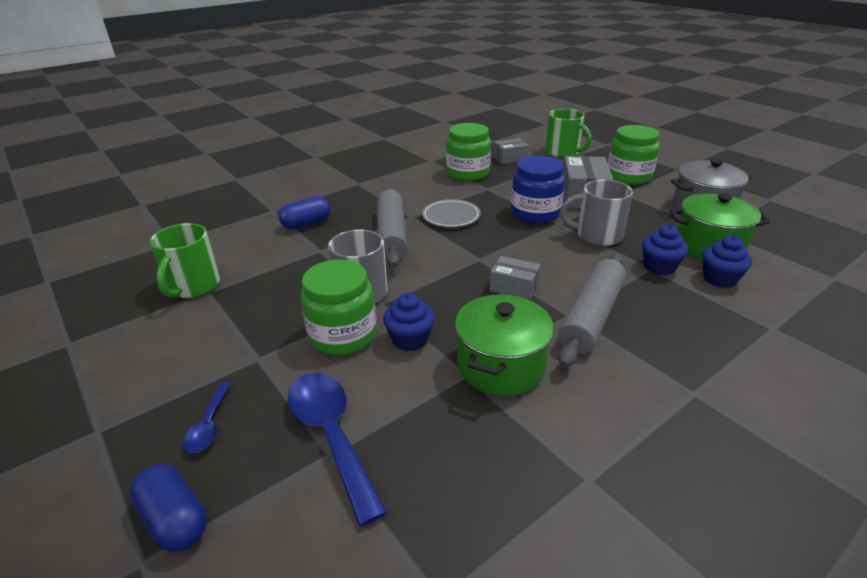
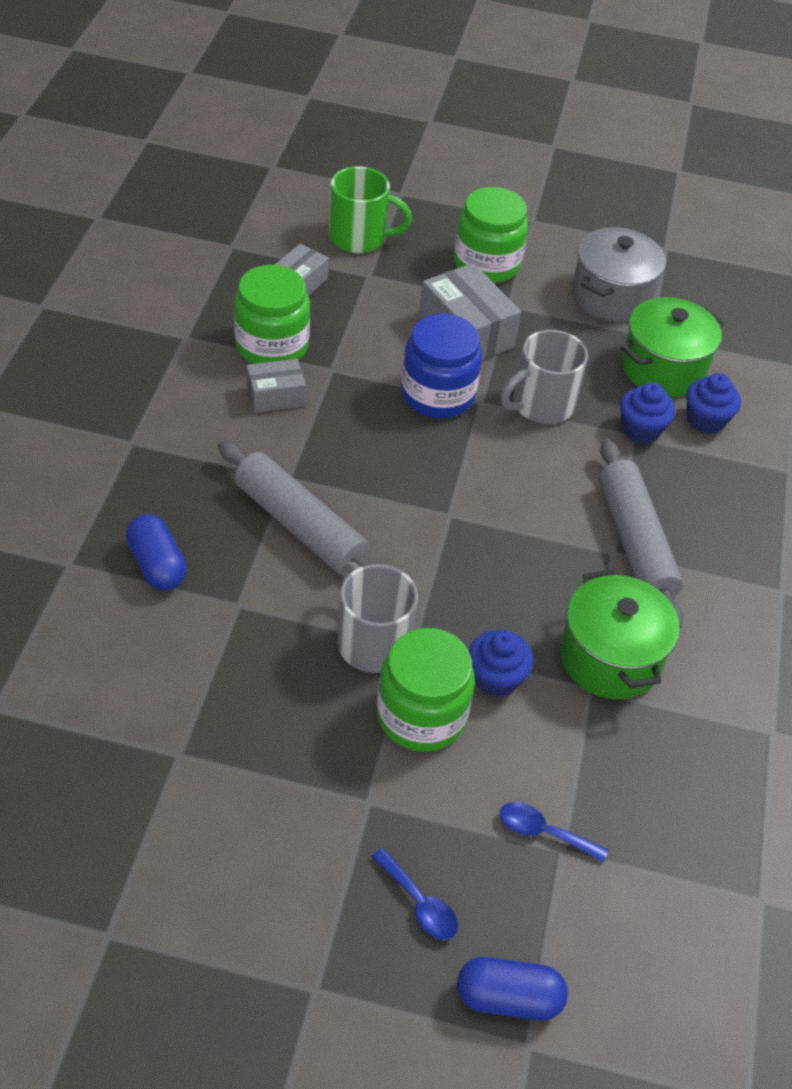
camera: 45 degrees left, 15 degrees up
green mug [150,223,220,298] -> none
blue capsule [278,196,331,229] -> blue capsule turned 45 degrees counterclockwise [126,514,187,590]
blue spoon [288,373,387,526] -> blue spoon [500,802,608,863], size x0.52
grey plate [422,199,481,227] -> none
grey box [490,256,541,300] -> grey box moved to [246,359,306,413]

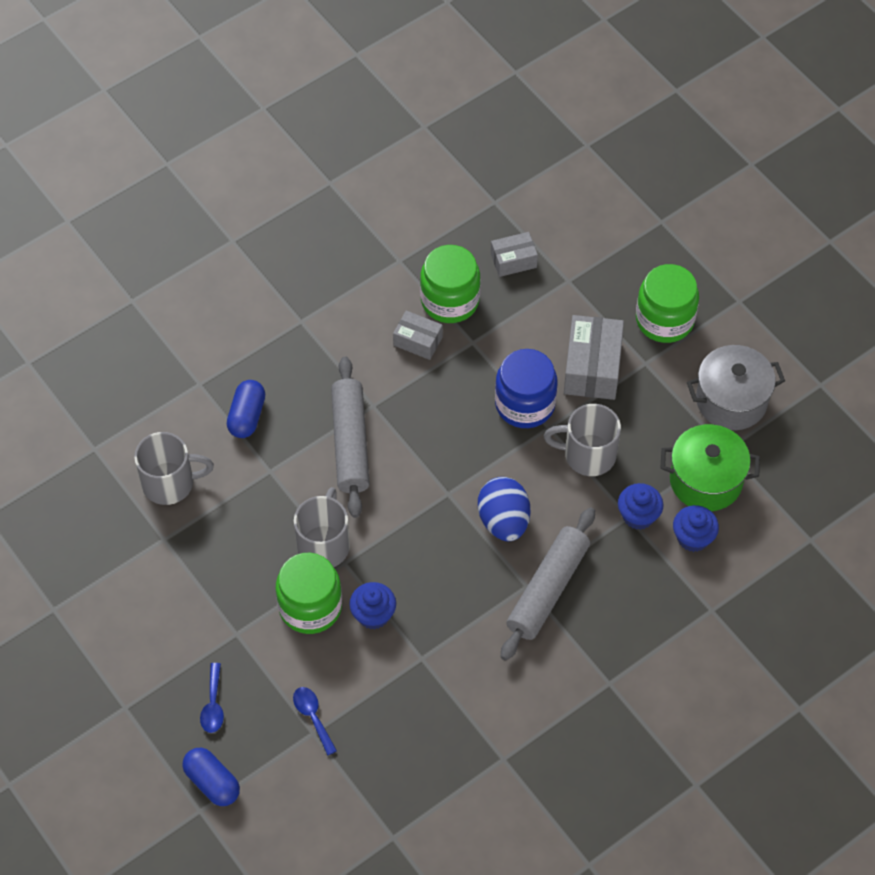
camera: 45 degrees right, 10 degrees up
green mug [329,166,412,253] -> none
green pot [560,570,680,700] -> none
none -> grey mug [134,432,214,505]
none -> blue egg [478,477,530,541]

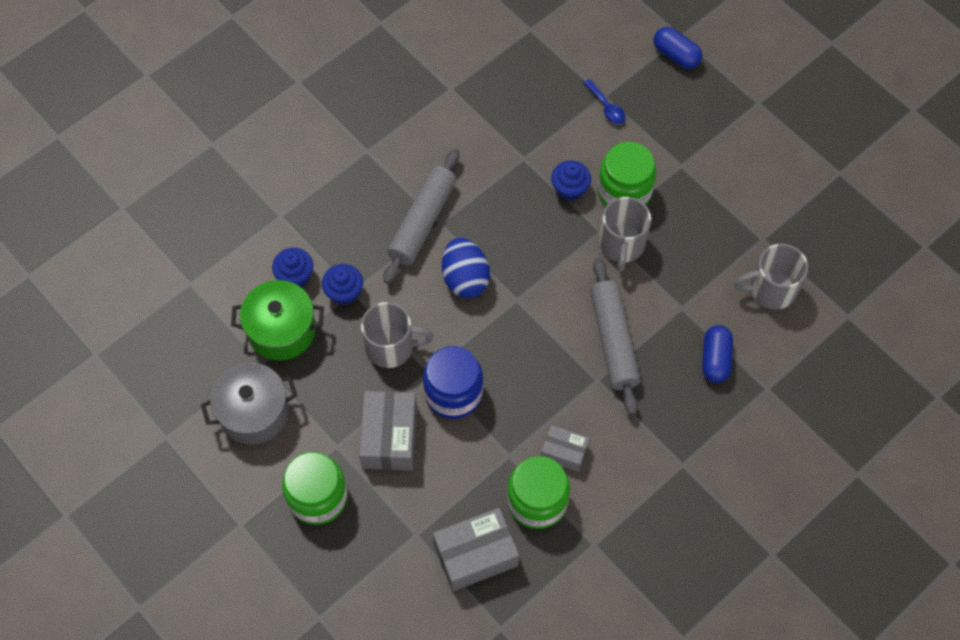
camera: 175 degrees right, 5 degrees up
blue spoon [200,663,224,733] -> none
grey box [491,232,538,277] -> grey box [433,508,519,591], size x1.70

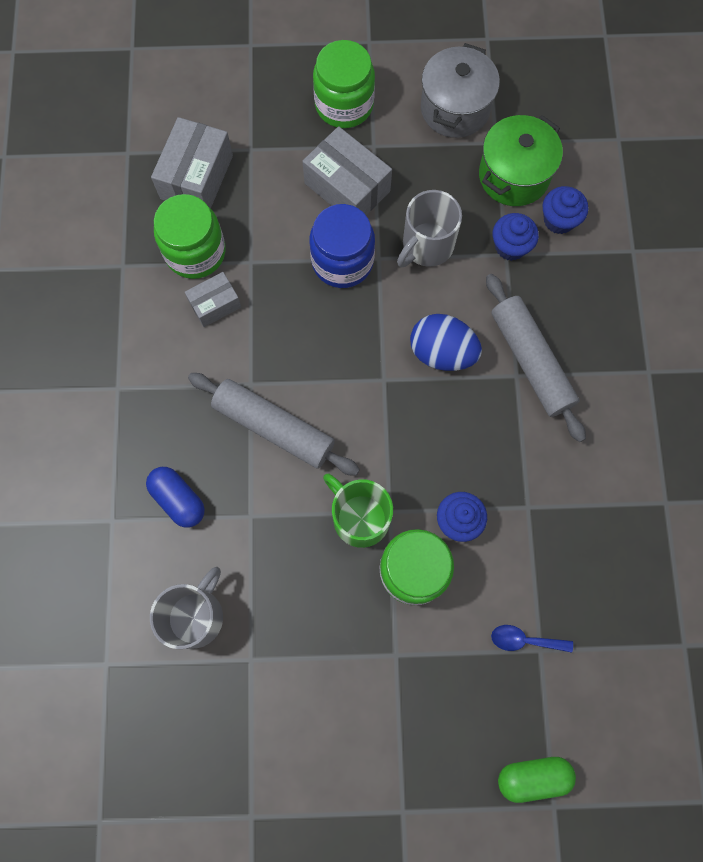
camera: 130 degrees right, 10 degrees up
grey mug [599,197,651,272] -> green mug [323,474,393,548]
blue capsule [654,27,702,69] -> green capsule [498,757,576,803]

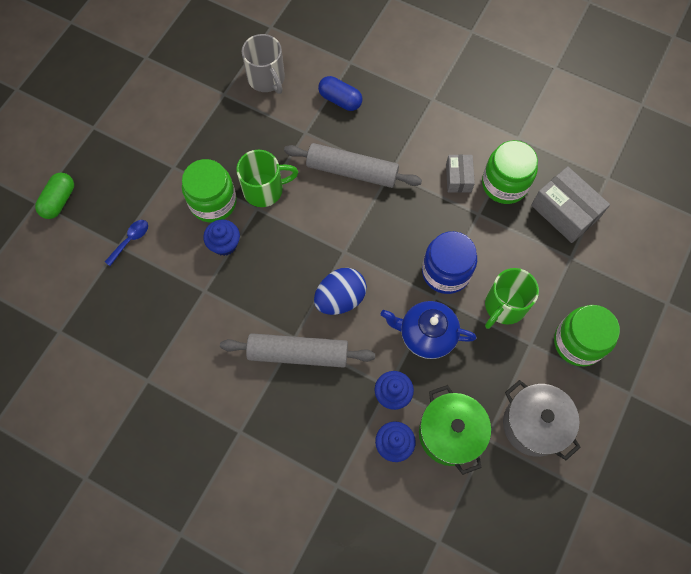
camera: 120 degrees right, 5 degrees down
blue capsule [146,467,205,528] -> blue capsule turned 45 degrees clockwise [318,76,363,111]
grey rolling pin [188,373,360,476] -> grey rolling pin turned 45 degrees clockwise [284,143,422,188]
grey box [302,126,392,215] -> green mug [485,268,539,329]
grey mug [397,190,462,267] -> blue teapot [381,301,477,359]

